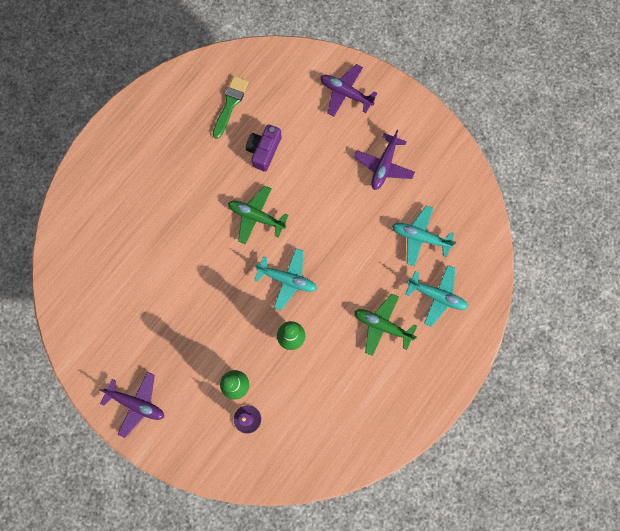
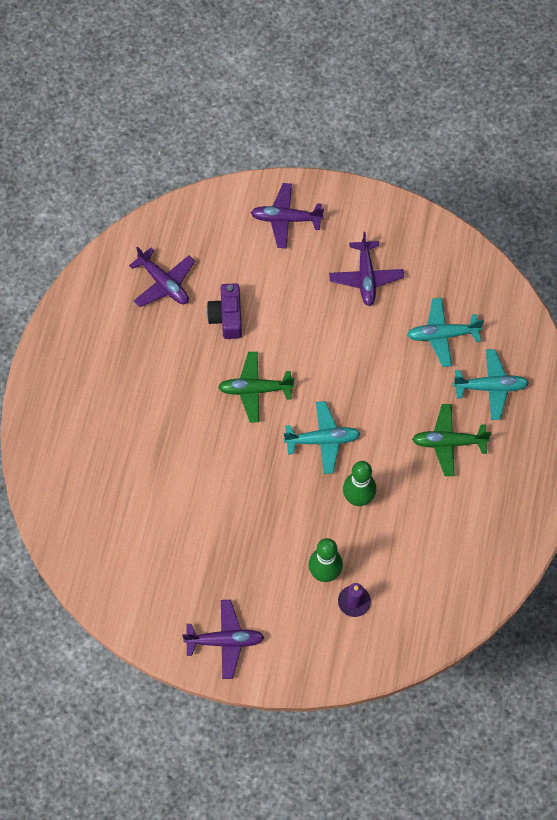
camera: 25 degrees left, 10 degrees down
green brush [213,76,249,139] -> purple plane [129,247,195,307]

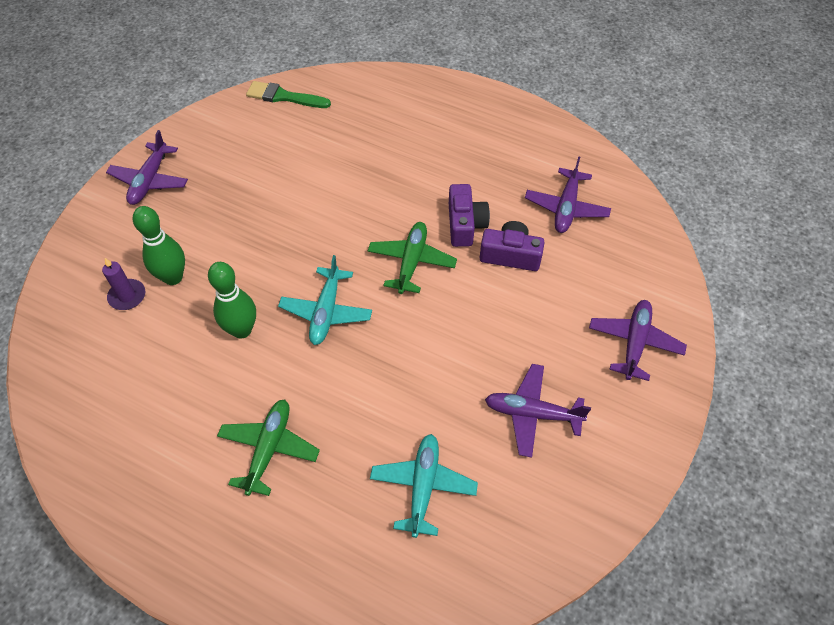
camera: 105 degrees right, 10 degrees down
purple plane [129,247,195,307] -> purple plane turned 45 degrees counterclockwise [525,156,611,233]
turquoise plane [453,349,529,420] -> none
none -> green brush [246,81,331,108]
none -> purple camera [449,184,490,247]

